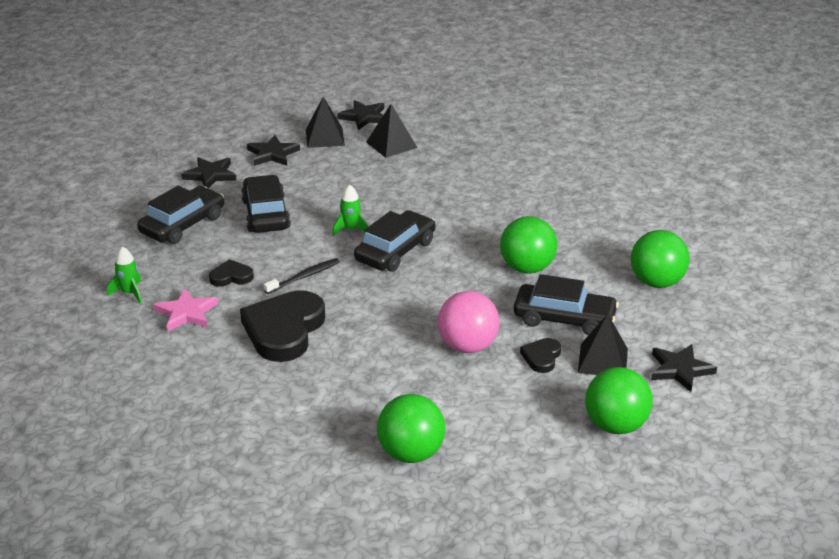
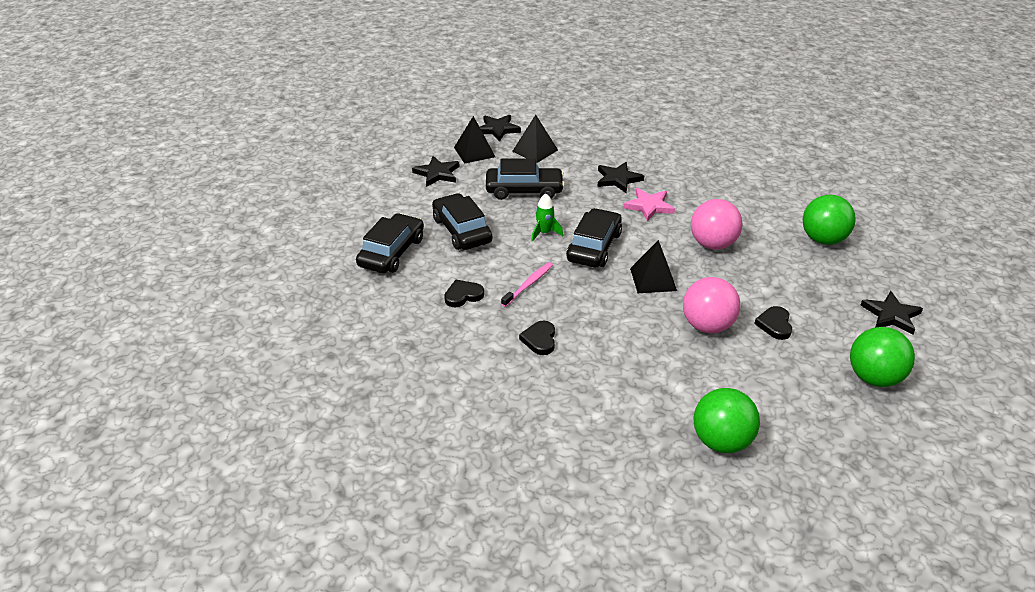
camera: 15 degrees left, 5 degrees up
green rocket [107,246,142,304] -> none
pink star [153,288,218,332] -> pink star moved to [623,188,675,221]
black star [181,157,237,188] -> black star moved to [597,162,644,193]
black heart [240,290,325,362] -> black heart [519,320,555,355], size x0.47
black toothbrush [264,258,340,294] -> pink toothbrush [501,262,553,307]
green ball [500,216,557,274] -> pink ball [691,199,742,250]
black car [514,274,619,335] -> black car moved to [486,158,565,200]
black pyramid [578,314,628,375] -> black pyramid moved to [630,240,677,293]

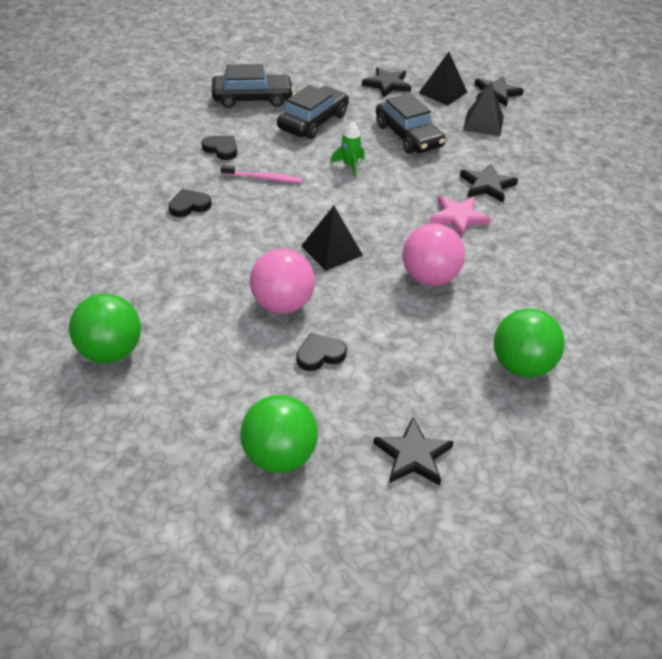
camera: 60 degrees right, 5 degrees up
black car [566,208,622,267] -> none

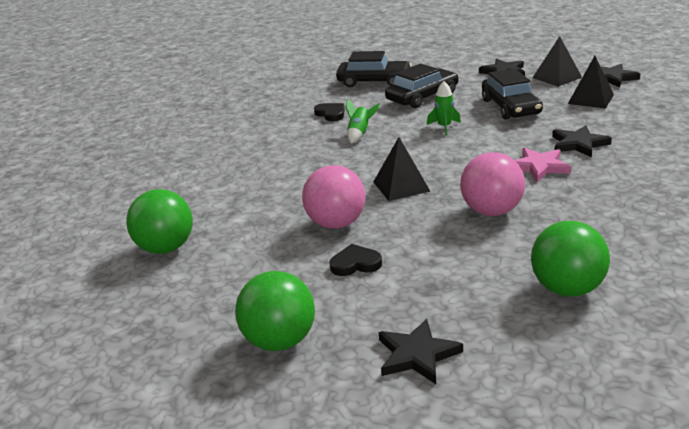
camera: 20 degrees right, 15 degrees down
black heart [168,189,212,217] -> none
pink toothbrush [221,164,303,183] -> green rocket [346,99,380,144]

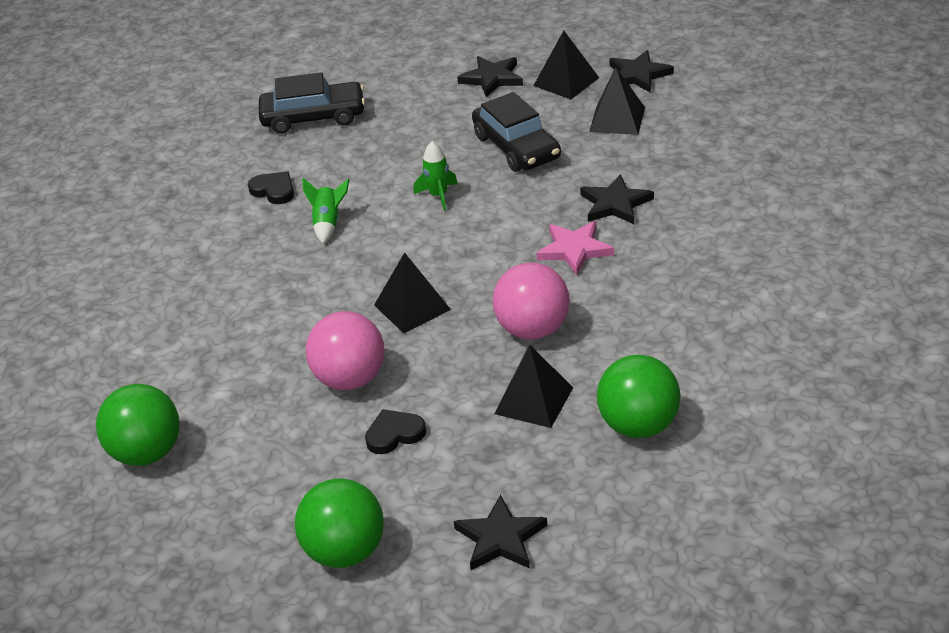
camera: 15 degrees left, 10 degrees up
black car [385,64,459,108] -> none
none -> black pyramid [495,344,573,428]

